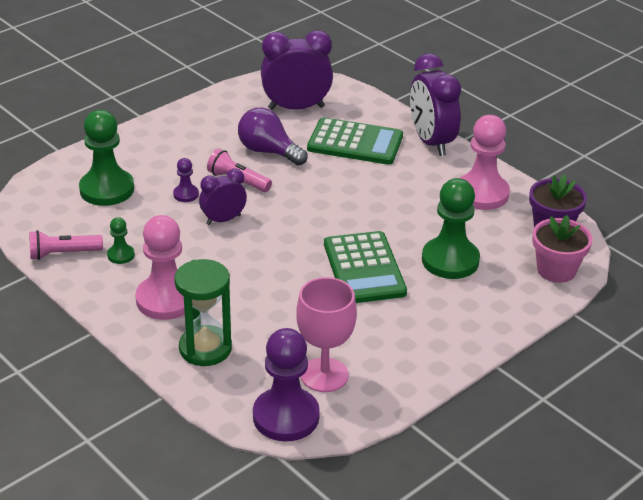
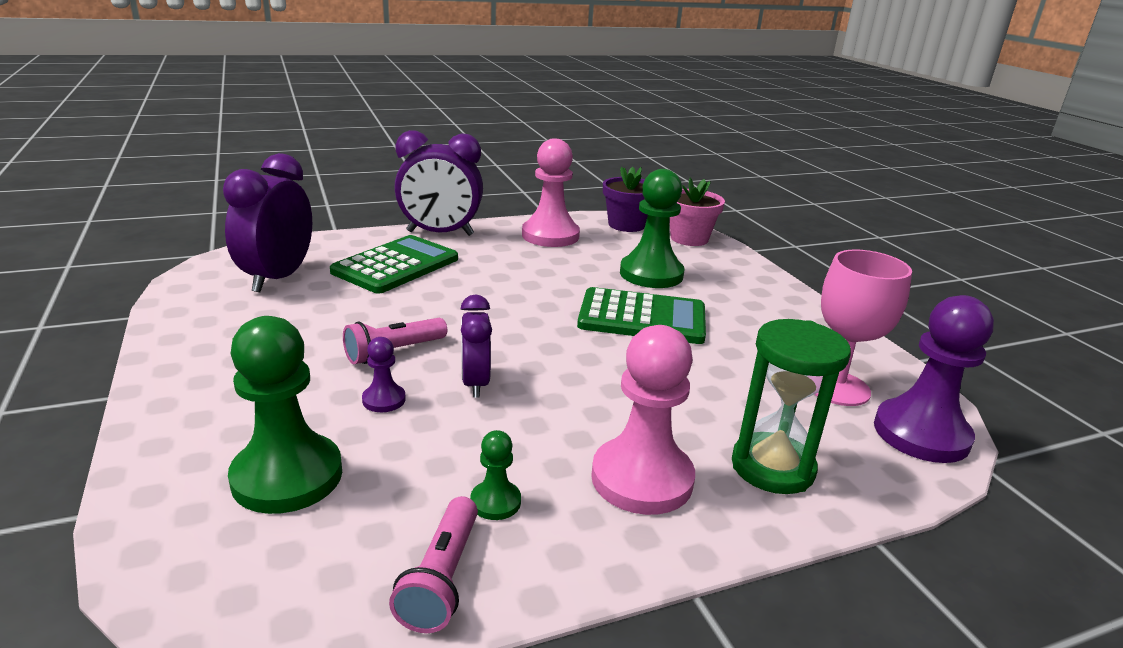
camera: 70 degrees left, 10 degrees down
purple light bulb [238,108,308,165] -> none

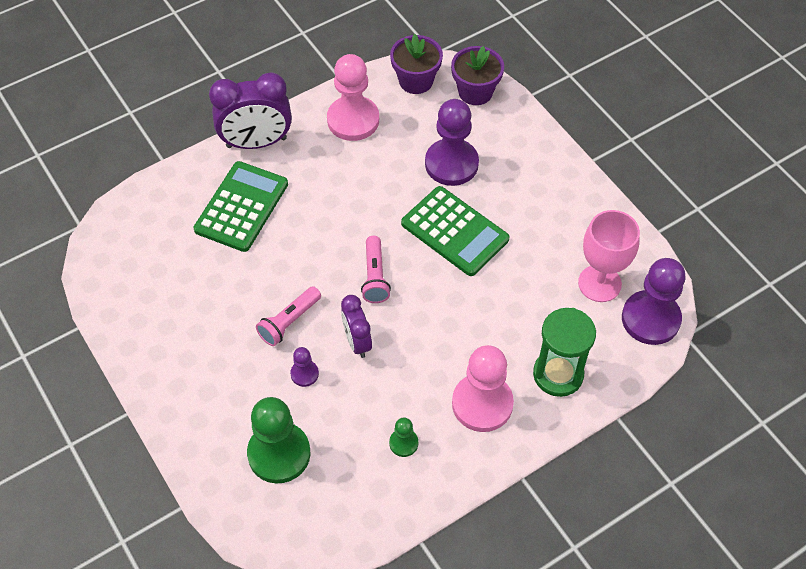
camera: 10 degrees left, 30 degrees up
purple clock [223,153,312,292] -> none
pink flashlight [389,496,478,633] -> pink flashlight moved to [361,236,391,303]
green calculator [577,287,706,344] -> green calculator turned 45 degrees clockwise [401,186,510,276]
green pawn [620,169,685,288] -> purple pawn [425,99,479,186]
pink flower pot [670,178,725,246] -> purple flower pot [451,46,504,105]

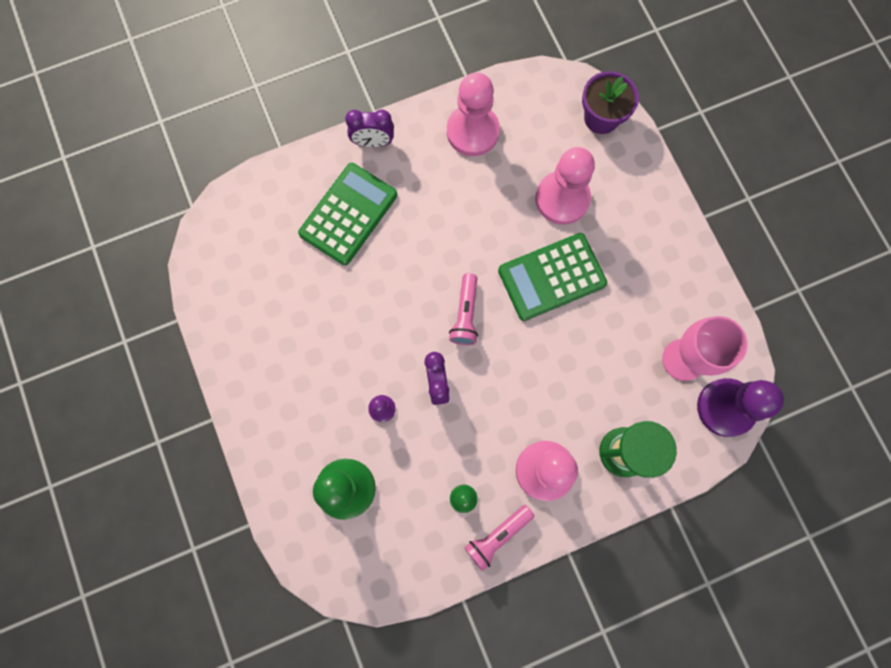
camera: 10 degrees right, 20 degrees up
purple clock [209,72,292,149] -> purple clock [345,109,394,148], size x0.59
pink flashlight [256,286,321,346] -> pink flashlight moved to [464,505,535,571]
purple flower pot [390,34,443,94] -> none
green calculator [401,186,510,276] -> green calculator turned 105 degrees clockwise [498,233,607,321]
purple pawn [425,99,479,186] -> pink pawn [536,147,595,225]

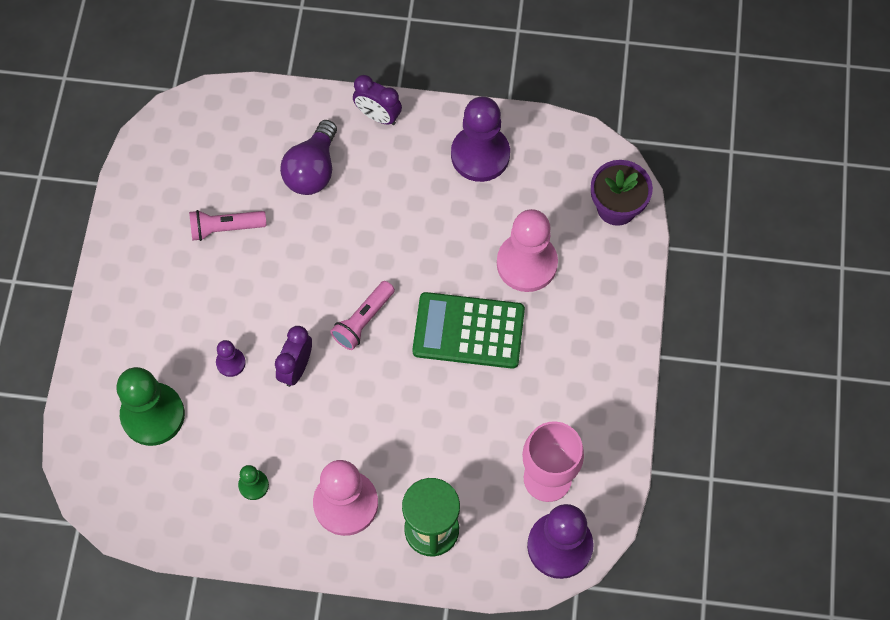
camera: 30 degrees right, 10 degrees down
green calculator [298,163,397,265] -> purple light bulb [280,120,337,195]
pink pawn [447,73,500,156] -> purple pawn [451,97,510,182]
pink flashlight [464,505,535,571] -> pink flashlight moved to [189,210,266,241]

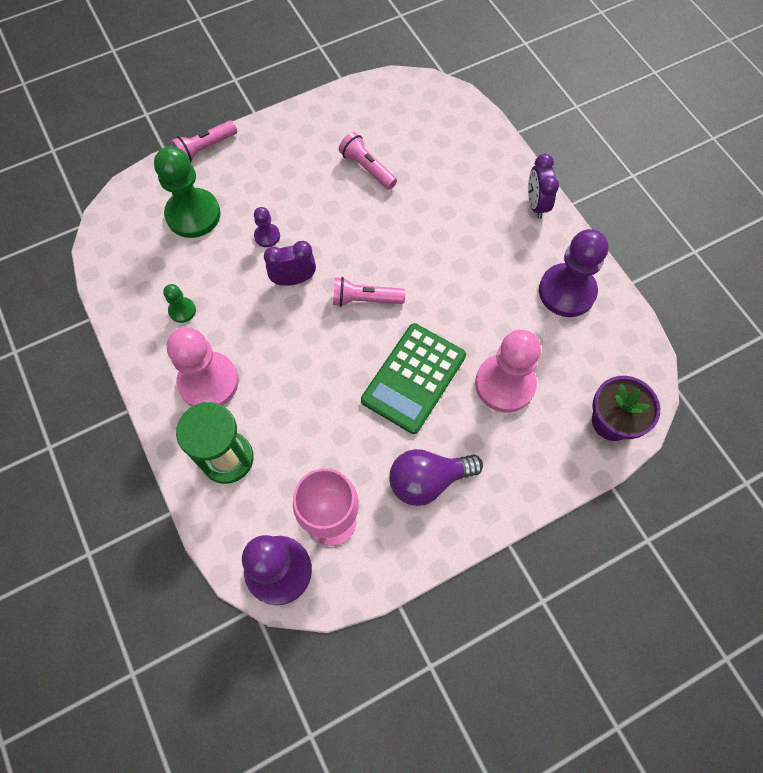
camera: 55 degrees right, 0 degrees up
purple light bulb [280,120,337,195] -> purple light bulb moved to [389,449,483,506]
green calculator [412,292,525,369] -> green calculator turned 120 degrees counterclockwise [361,323,466,434]
none -> pink flashlight [171,120,237,163]

